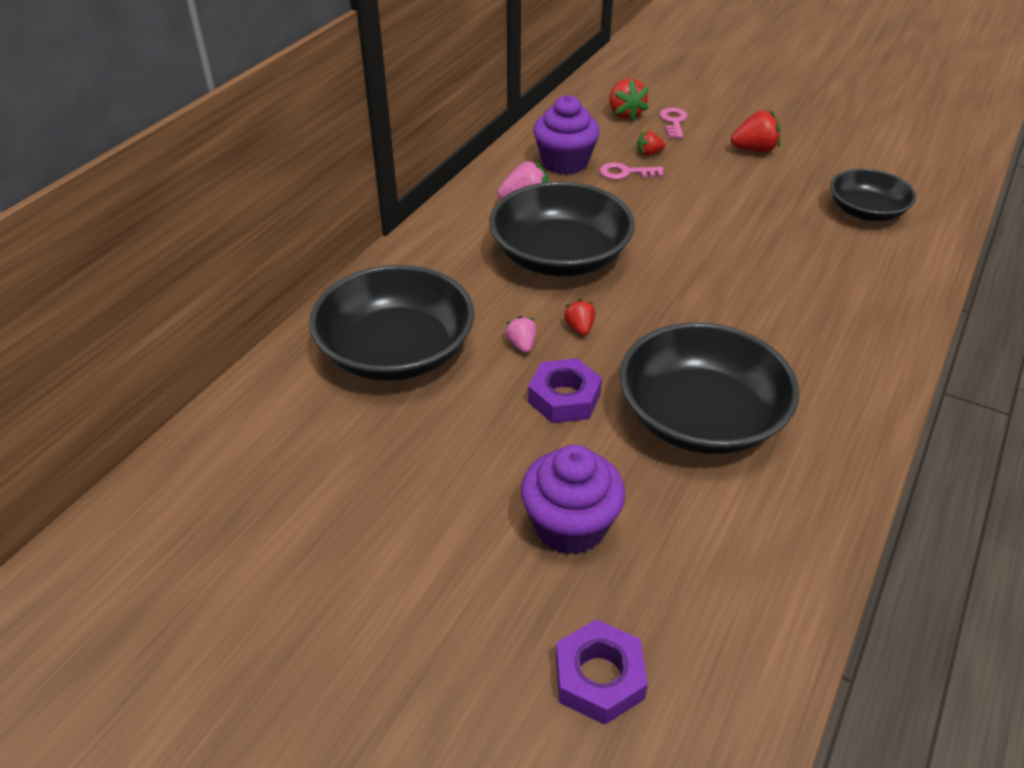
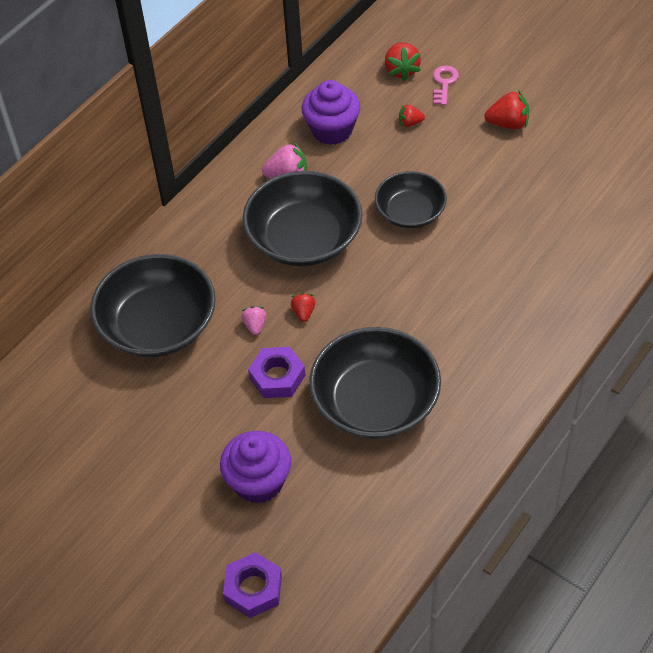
camera: 10 degrees right, 10 degrees up
pink key [600,162,663,180] -> none
black bowl [830,169,916,221] -> black bowl moved to [375,171,447,228]

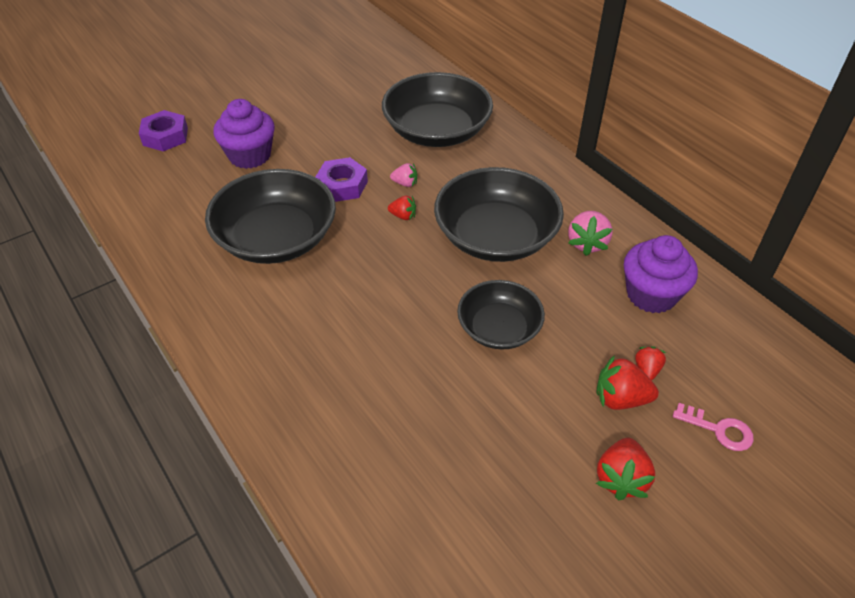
camera: 105 degrees right, 5 degrees down
red strawberry [385,42,421,81] -> red strawberry moved to [596,355,659,410]

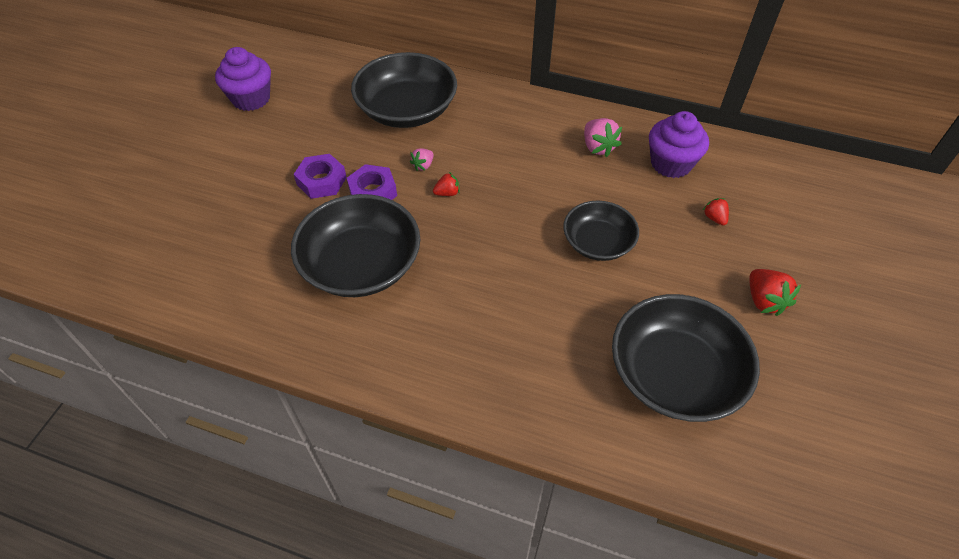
camera: 35 degrees left, 5 degrees up
purple nut [139,110,188,151] -> purple nut moved to [294,154,347,199]
purple cupcake [213,99,275,169] -> purple cupcake moved to [215,47,271,111]
pink strawberry [390,163,417,187] -> pink strawberry turned 150 degrees clockwise [410,148,434,171]
black bowl [434,167,564,262] -> black bowl moved to [612,294,760,422]
red strawberry [596,355,659,410] -> none
pink key [673,403,754,451] -> none

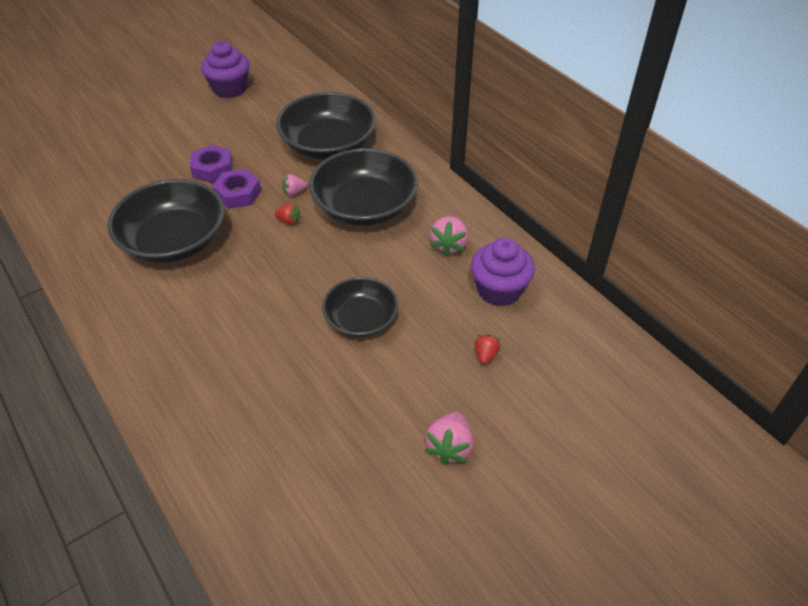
camera: 35 degrees right, 5 degrees down
black bowl [612,294,760,422] -> black bowl moved to [309,148,418,226]
red strawberry [749,269,801,316] -> pink strawberry [424,412,473,465]

